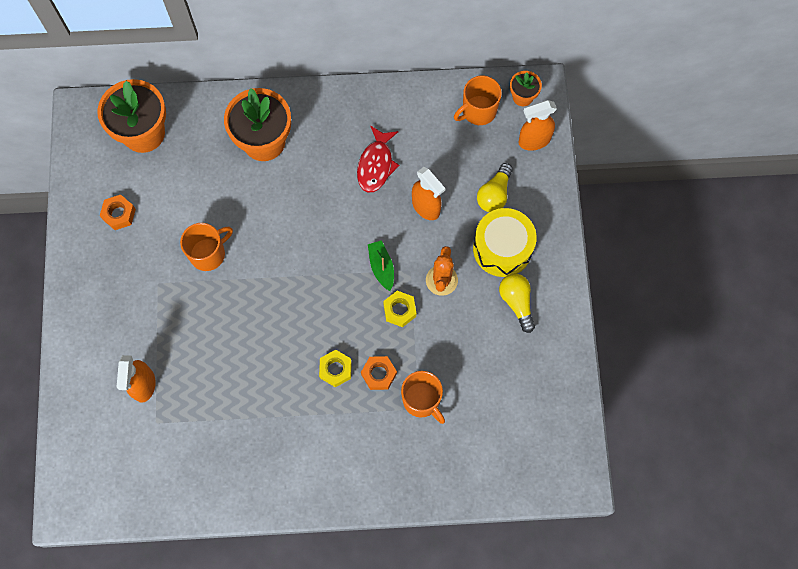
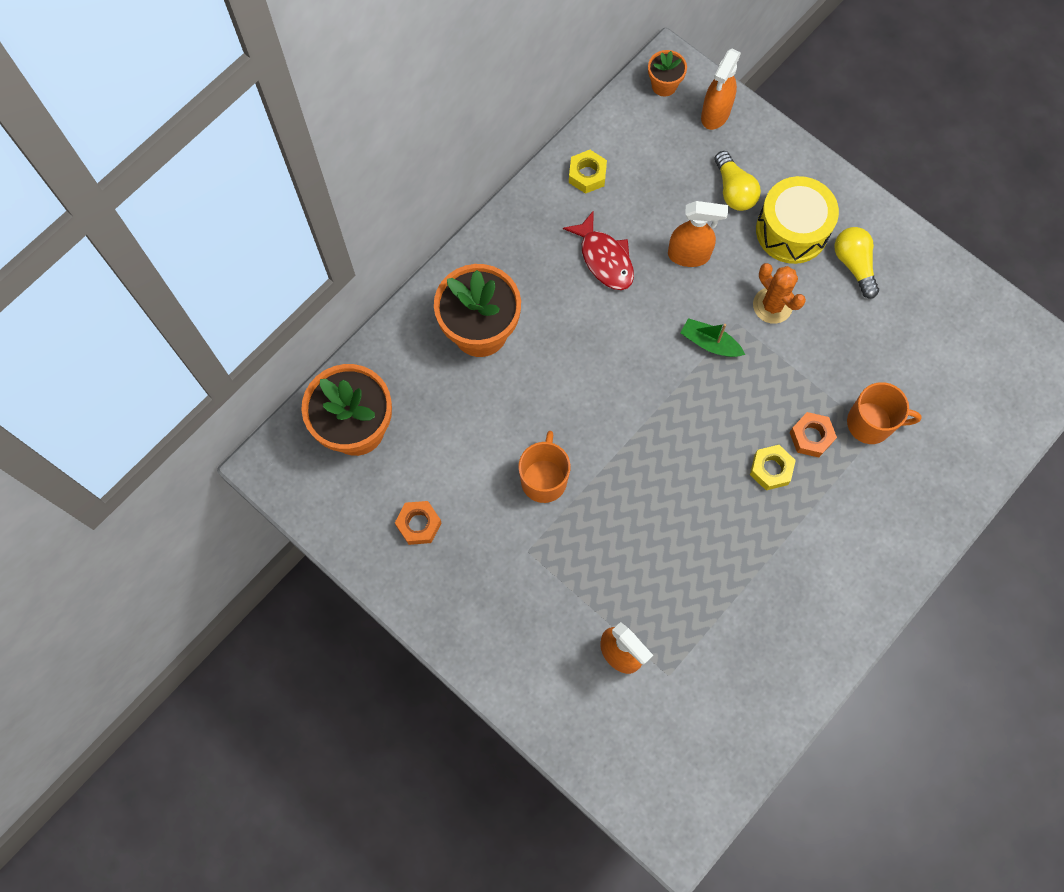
camera: 45 degrees left, 0 degrees up
yellow nut [383,291,416,327] -> yellow nut moved to [569,150,607,194]
orange mug [454,76,502,125] -> none
yellow light bulb [499,274,535,333] -> yellow light bulb turned 45 degrees clockwise [835,227,879,299]

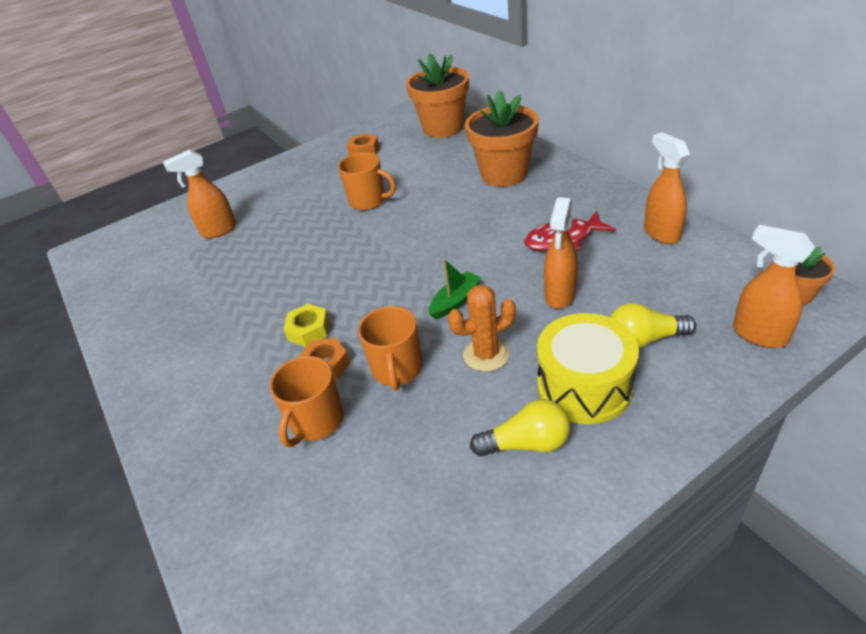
camera: 110 degrees right, 30 degrees down
yellow nut [569,150,607,194] -> orange spray bottle [644,132,690,244]
none -> orange mug [358,306,423,391]

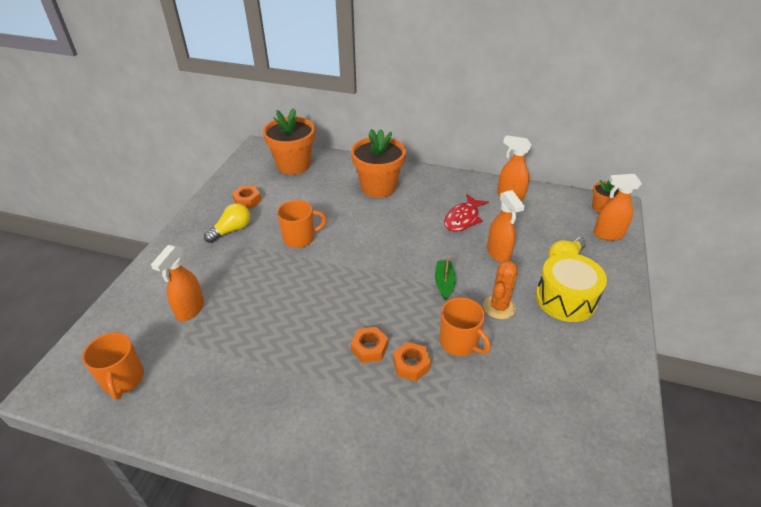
camera: 45 degrees left, 0 degrees up
orange mug [270,356,344,447] -> orange mug moved to [82,332,144,400]
yellow nut [284,304,330,347] -> orange nut [351,327,388,363]
yellow light bulb [470,399,570,456] -> yellow light bulb moved to [204,203,250,243]

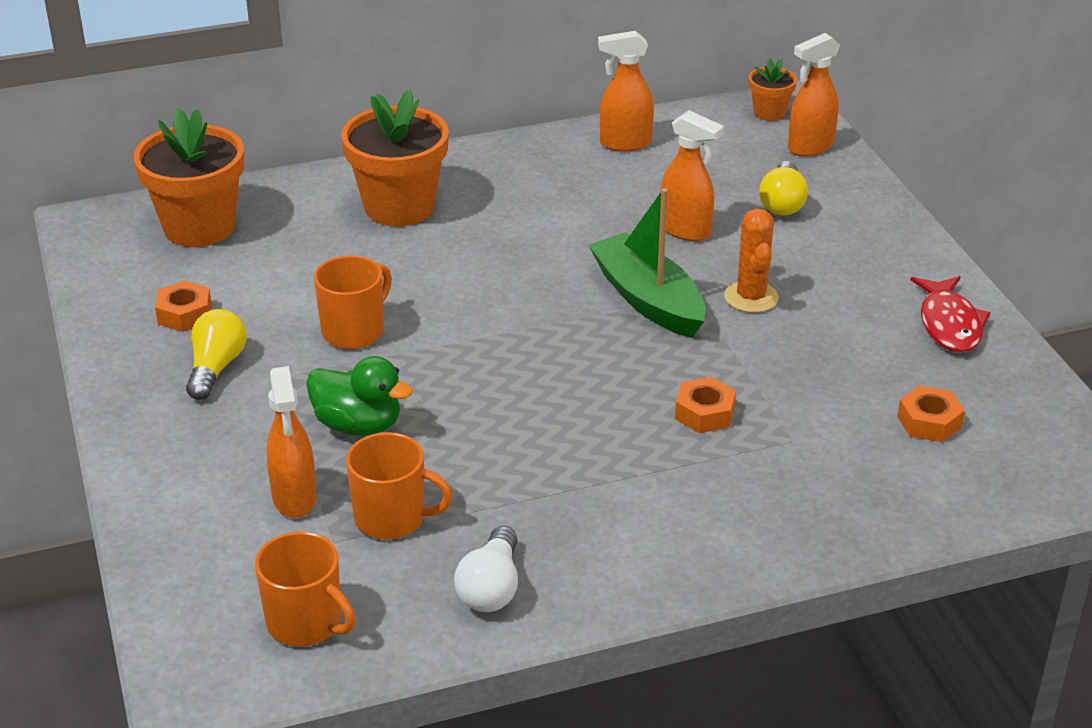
camera: 35 degrees left, 5 degrees down
orange nut [351,327,388,363] -> orange nut moved to [897,385,965,442]
green boat [435,256,456,301] -> green boat [589,188,706,338], size x1.86
orange mug [440,297,491,356] -> orange mug moved to [346,432,453,540]
red fish [444,194,489,232] -> red fish moved to [910,276,990,353]
yellow drum [536,253,607,322] -> none
none -> green duck [306,356,413,436]
none -> white light bulb [454,526,518,612]

